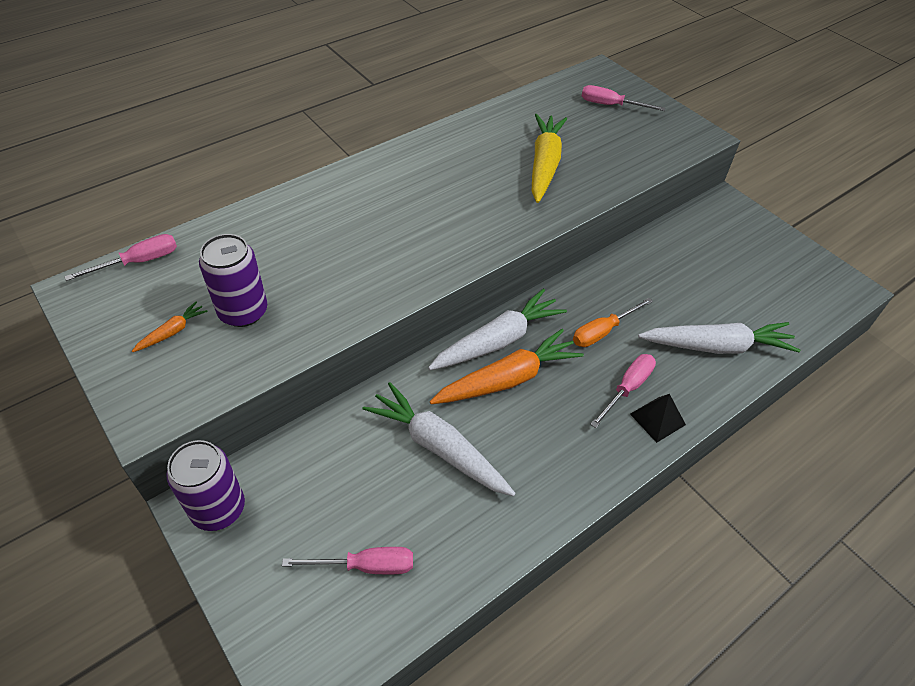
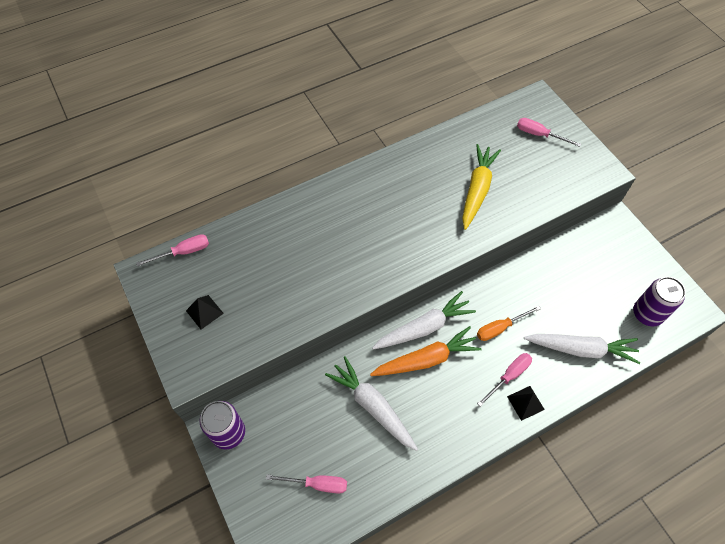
camera: 10 degrees right, 10 degrees up
orange carrot [132,301,208,352] -> black pyramid [186,295,224,329]
purple can [199,234,267,327] -> purple can moved to [633,277,686,327]

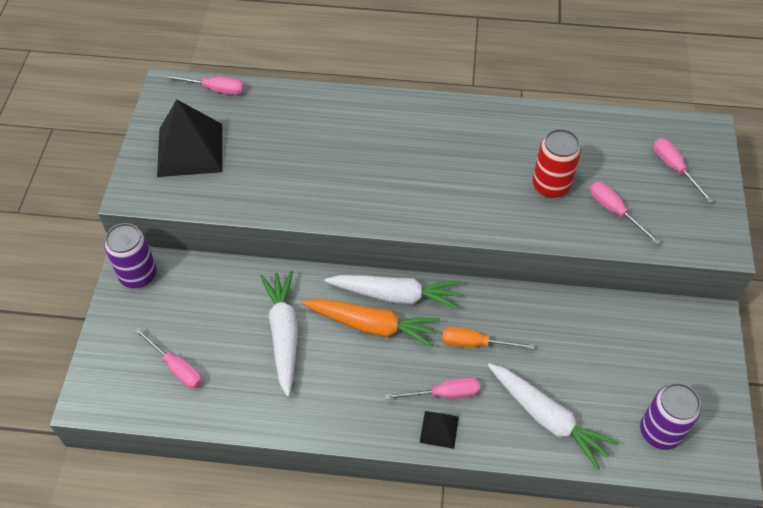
camera: 35 degrees right, 5 degrees down
black pyramid [186,295,224,329] -> black pyramid [157,100,222,177], size x2.10
yellow carrot [462,144,501,230] -> red can [533,129,581,198]
none -> pink screwdriver [590,182,661,244]

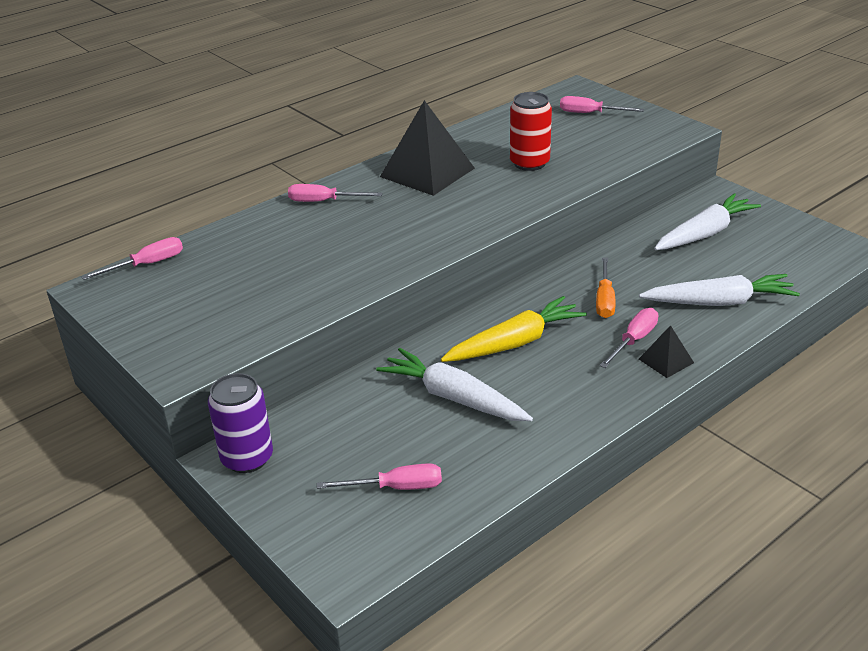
camera: 45 degrees left, 20 degrees down
black pyramid [157,100,222,177] -> black pyramid moved to [380,100,475,196]
orange carrot [302,299,440,348] -> yellow carrot [441,296,587,362]
white carrot [324,275,461,310] -> white carrot moved to [654,193,761,250]
orange screwdriver [442,327,534,350] -> orange screwdriver turned 45 degrees counterclockwise [596,257,616,318]
pink screwdriver [590,182,661,244] -> pink screwdriver moved to [288,184,383,202]
purple can [640,383,701,450] -> none

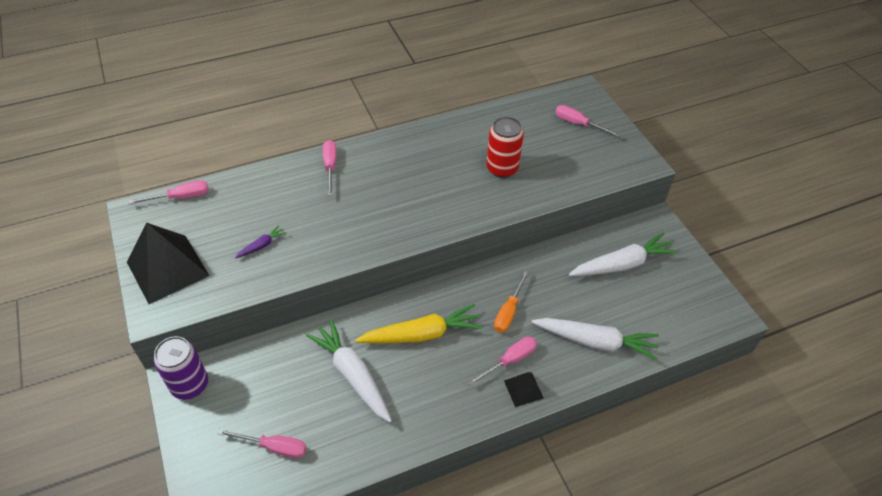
camera: 15 degrees right, 15 degrees up
pink screwdriver [288,184,383,202] -> pink screwdriver turned 60 degrees clockwise [323,140,337,196]
black pyramid [380,100,475,196] -> black pyramid moved to [127,222,209,304]
none -> purple carrot [235,225,287,258]

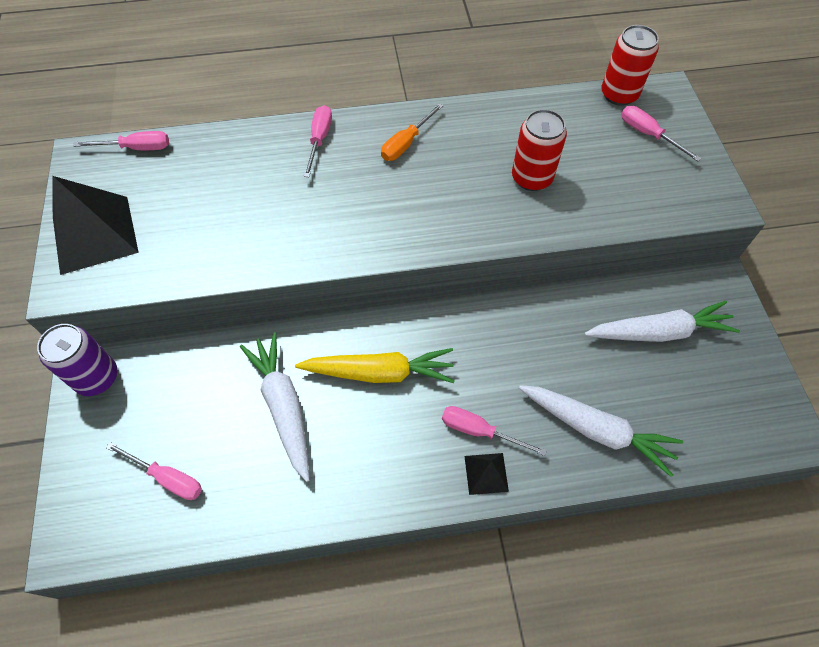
camera: 15 degrees right, 10 degrees up
purple carrot [235,225,287,258] -> none
pink screwdriver [467,336,537,386] -> pink screwdriver turned 135 degrees counterclockwise [442,406,547,456]
orange screwdriver [494,270,529,333] -> orange screwdriver moved to [381,103,444,161]
none -> red can [601,25,659,106]

